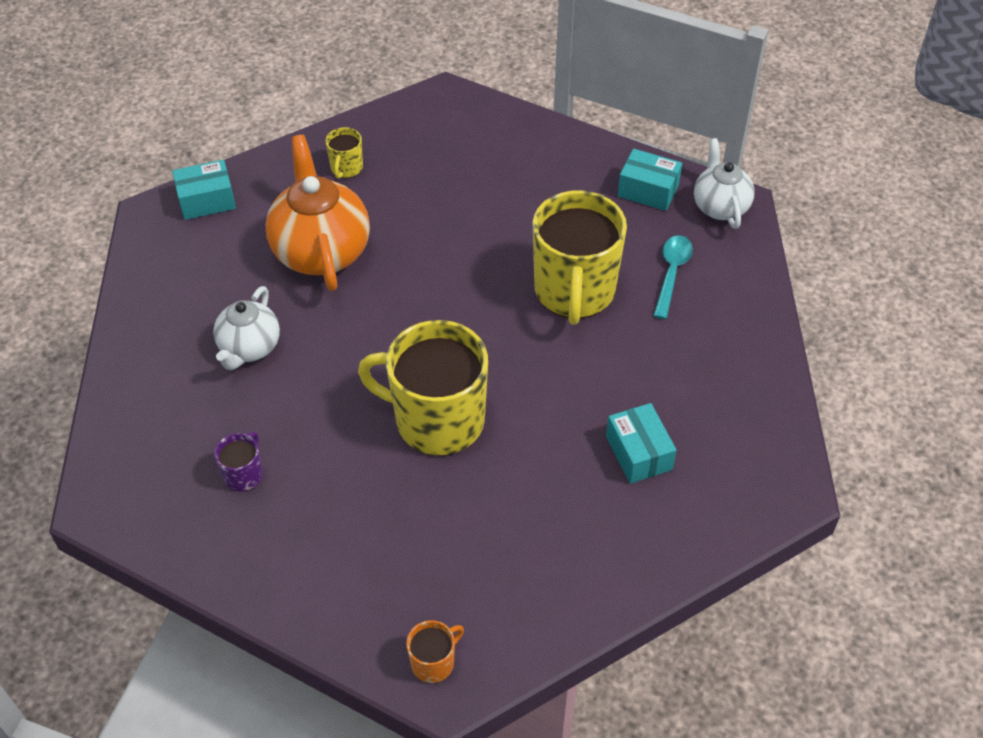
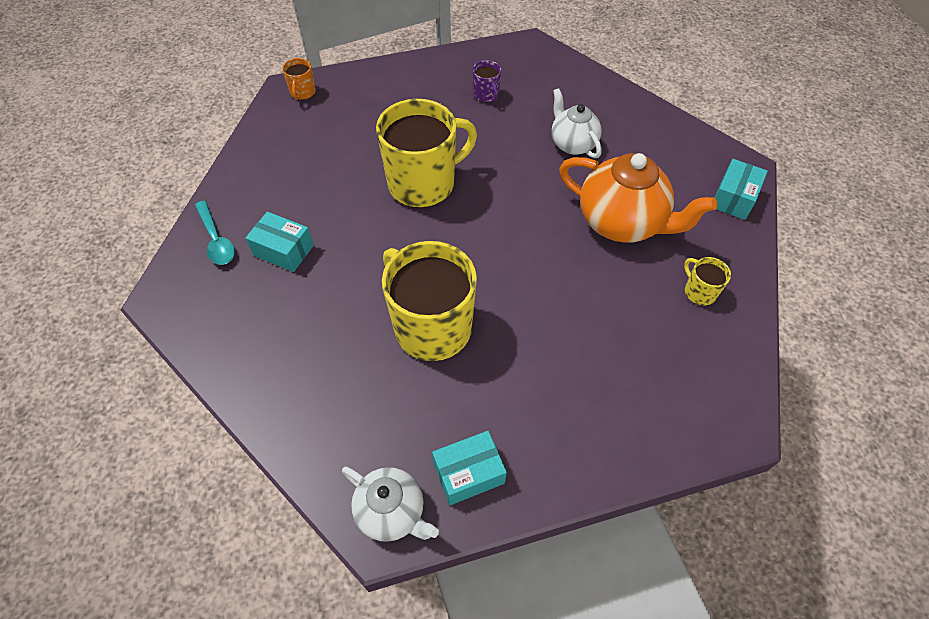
camera: 135 degrees right, 5 degrees up
turquoise spoon [653,235,693,319] -> turquoise spoon moved to [195,200,235,265]

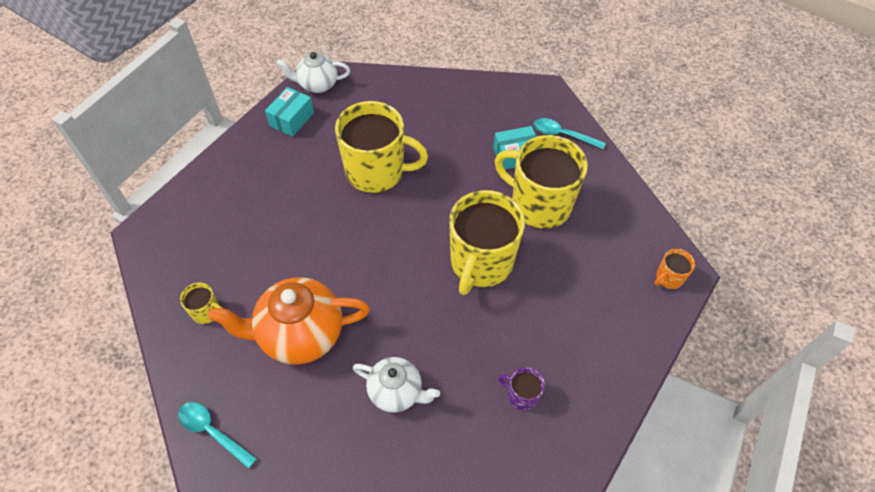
camera: 140 degrees right, 0 degrees up
orange mug [282,58,316,100] -> orange mug turned 90 degrees counterclockwise [654,249,695,289]
turquoise box [715,159,768,220] -> turquoise spoon [178,402,257,469]
none -> yellow mug [495,135,588,229]

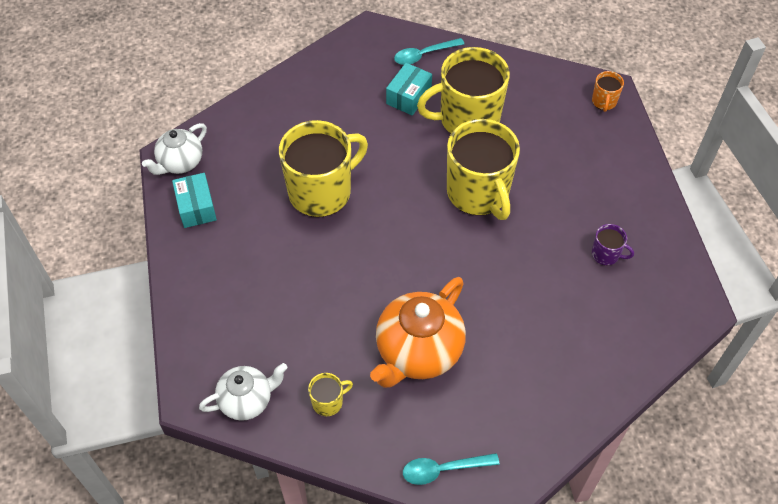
camera: 45 degrees left, 0 degrees up
white teapot [353,357,440,413] -> white teapot moved to [199,363,287,421]
purple mug [498,367,545,410] -> purple mug turned 135 degrees counterclockwise [592,224,634,265]

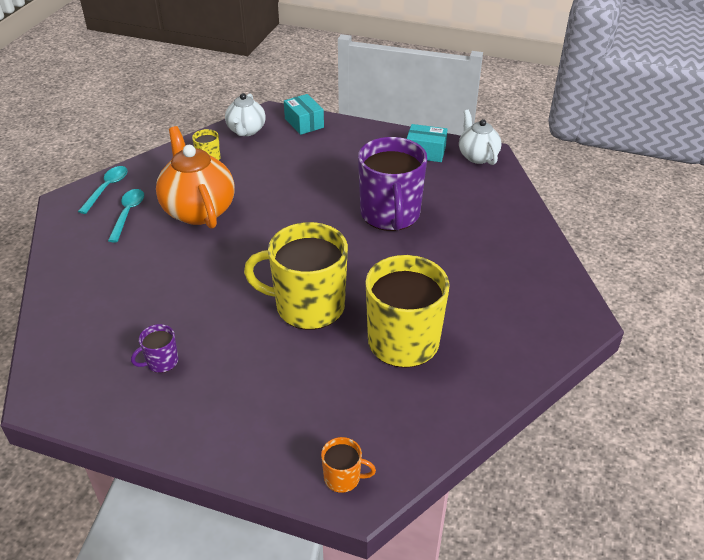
camera: 120 degrees right, 15 degrees down
yellow mug [279,120,368,217] -> purple mug [358,137,427,231]
turquoise box [386,63,432,116] -> turquoise box moved to [284,94,324,135]
turquoise spoon [394,38,464,65] -> turquoise spoon moved to [108,189,144,243]
orange mug [592,71,624,112] -> orange mug turned 150 degrees clockwise [321,437,376,493]

